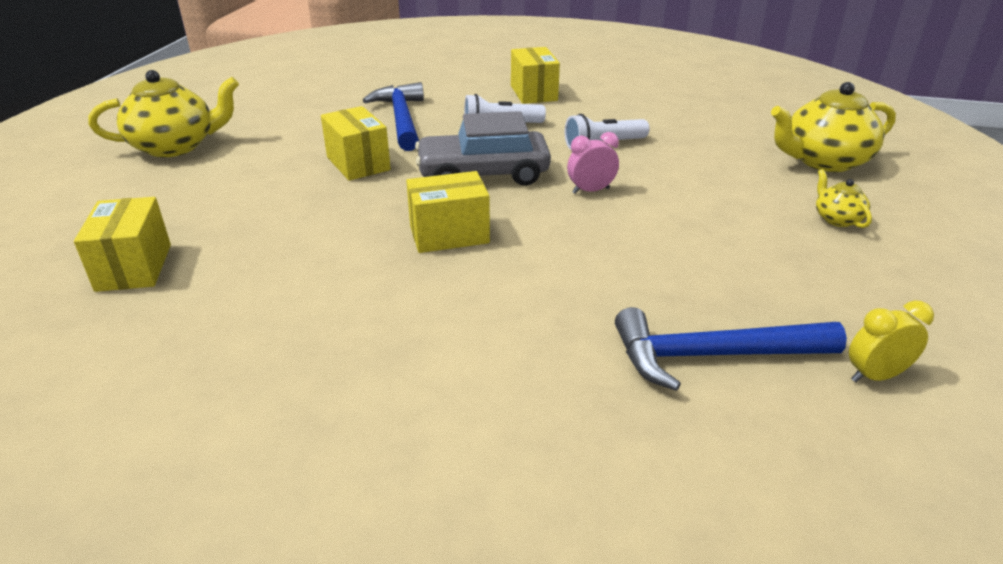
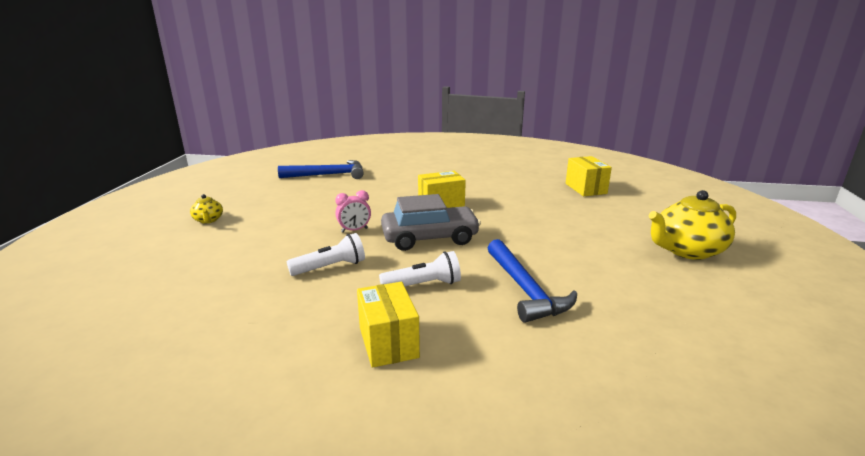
camera: 175 degrees right, 10 degrees down
yellow box [321,106,391,181] -> none
yellow teapot [771,82,896,172] -> none
yellow clock [849,300,934,382] -> none

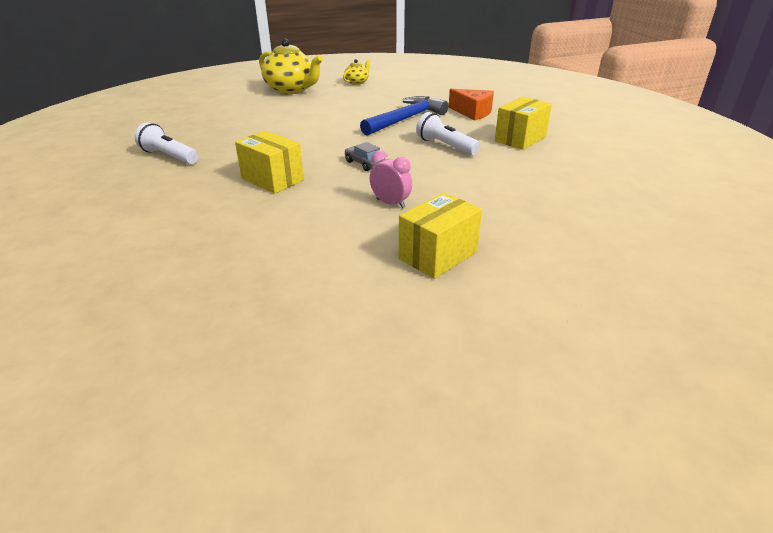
camera: 120 degrees left, 10 degrees up
yellow teapot [190,194,223,224] -> yellow teapot moved to [343,59,370,85]
blue hammer [278,160,364,179] -> none
white flashlight [286,233,365,276] -> white flashlight moved to [134,123,198,164]
grey car [381,194,481,251] -> grey car [345,142,385,171], size x0.44
yellow box [566,156,612,196] -> yellow box moved to [399,193,482,279]
none -> orange cheese [449,89,494,120]

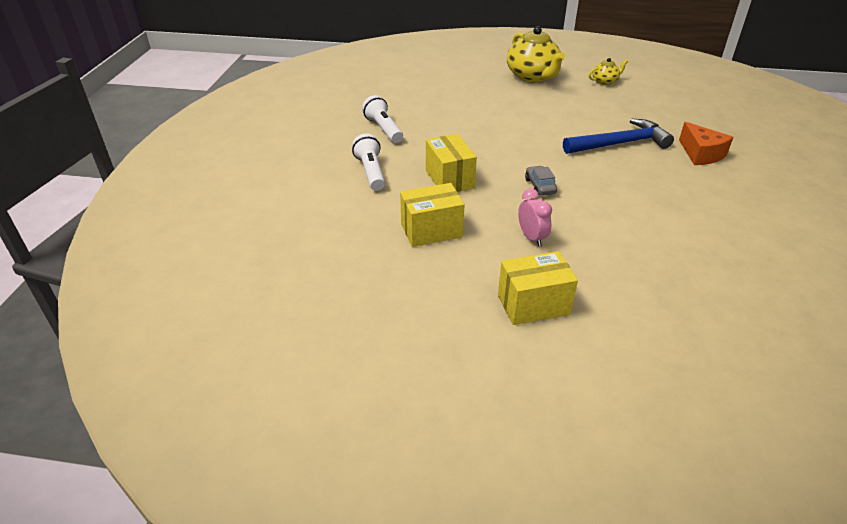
camera: 30 degrees right, 5 degrees up
white flashlight [416,112,480,155] -> white flashlight moved to [352,134,385,191]
yellow box [495,97,552,150] -> yellow box moved to [400,183,465,247]

